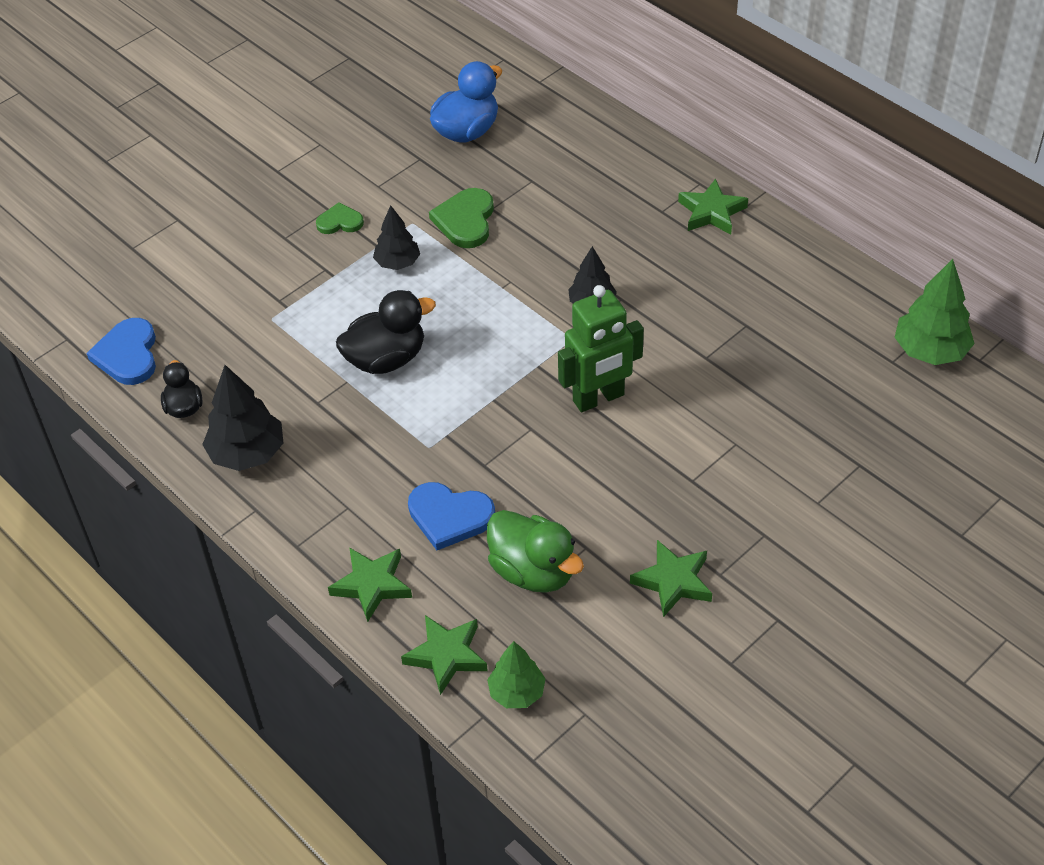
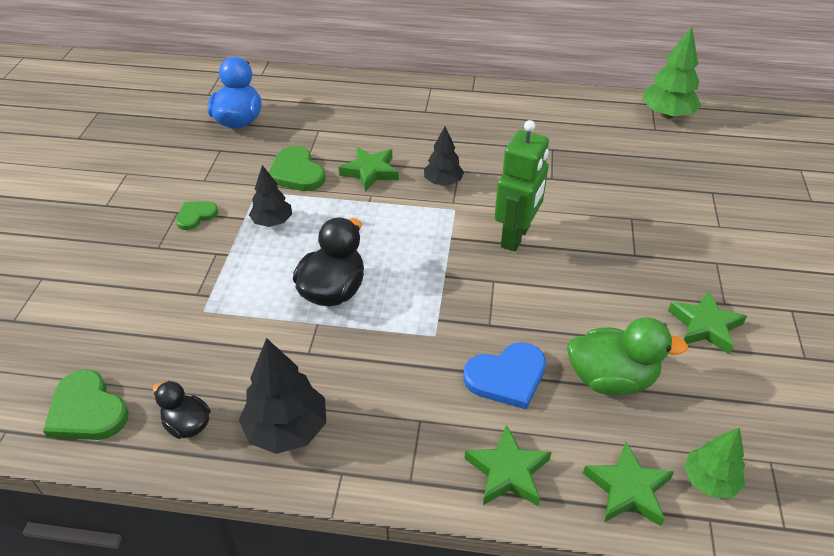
camera: 40 degrees left, 5 degrees down
blue heart [86,318,156,385] -> green heart [43,369,129,440]
green star [678,178,748,235] -> green star moved to [339,147,399,192]

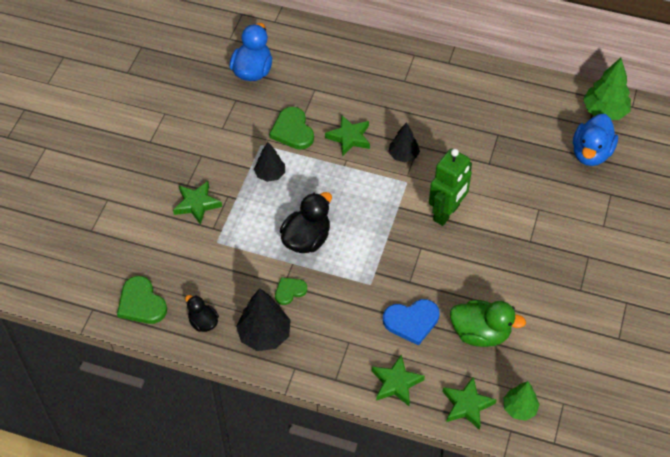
camera: 10 degrees right, 10 degrees up
green heart [176,201,218,230] -> green heart moved to [275,277,307,305]
green star [668,290,747,355] -> green star moved to [173,181,222,225]
none -> blue duck [573,114,618,166]

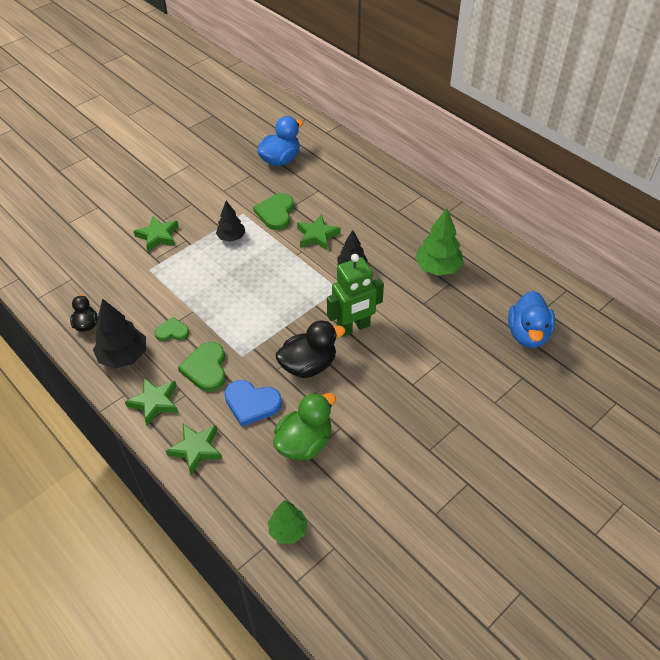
camera: 30 degrees right, 5 degrees down
green heart [117,276,167,324] -> green heart moved to [178,342,226,392]
black duck [280,192,332,253] -> black duck moved to [276,321,346,378]
green star [442,376,496,430] -> green star moved to [125,378,178,426]
green duck [450,300,526,347] -> green duck turned 90 degrees counterclockwise [273,392,336,460]
blue duck [573,114,618,166] -> blue duck turned 45 degrees counterclockwise [508,291,555,348]
green tree [583,58,631,120] -> green tree moved to [415,208,464,276]

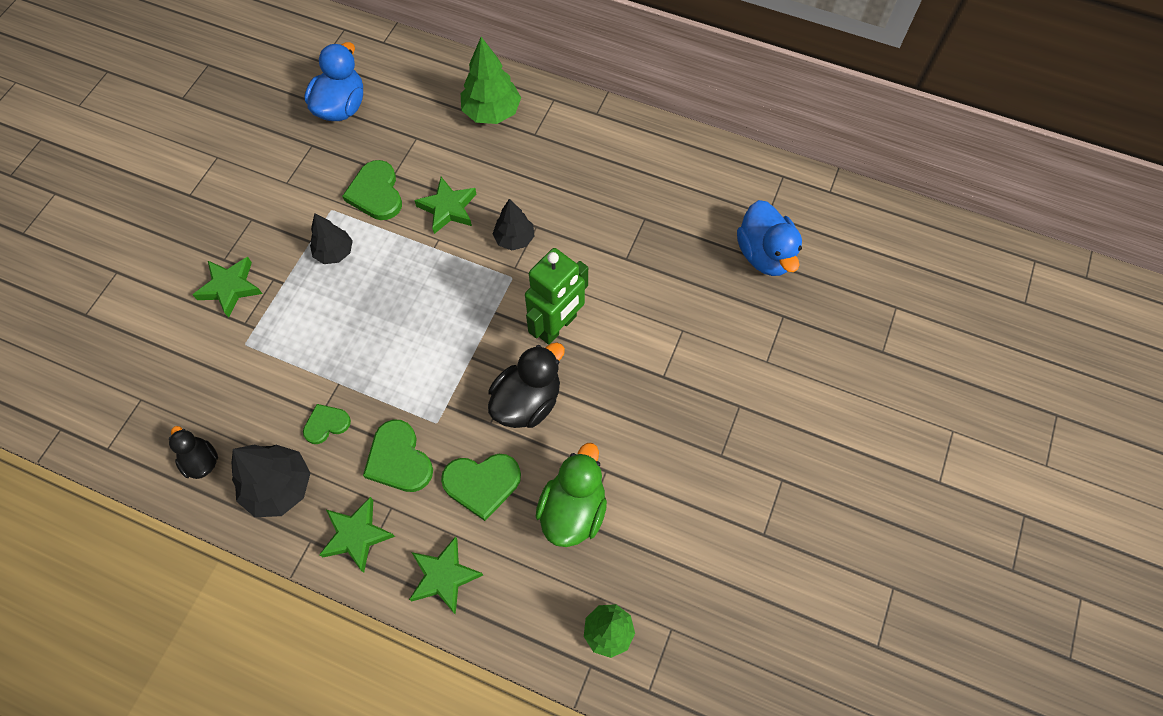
camera: 25 degrees left, 15 degrees up
blue heart [224,380,282,427] -> green heart [441,454,521,521]
green tree [415,208,464,276] -> green tree moved to [461,37,521,124]

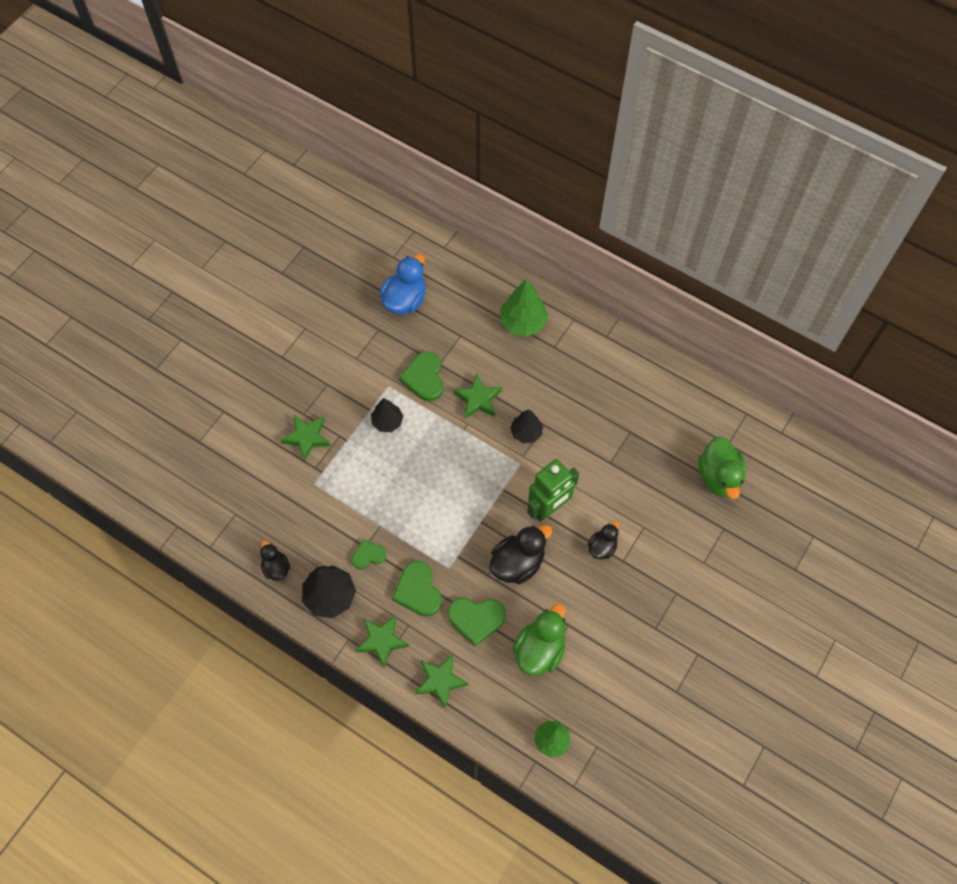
camera: 10 degrees right, 0 degrees up
blue duck [737,200,802,276] -> green duck [699,436,746,499]
none -> black duck [587,521,619,559]

